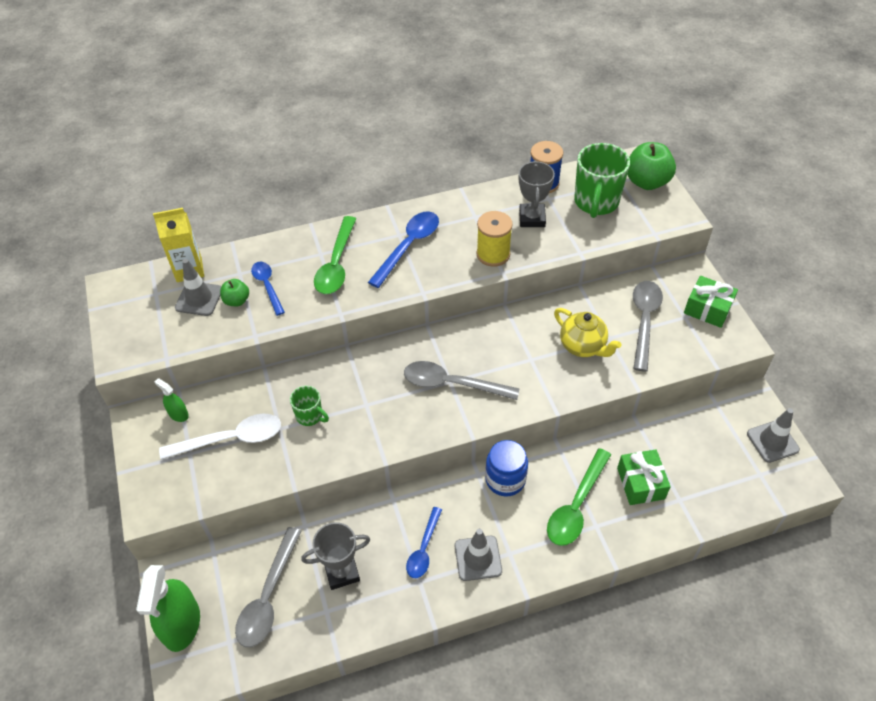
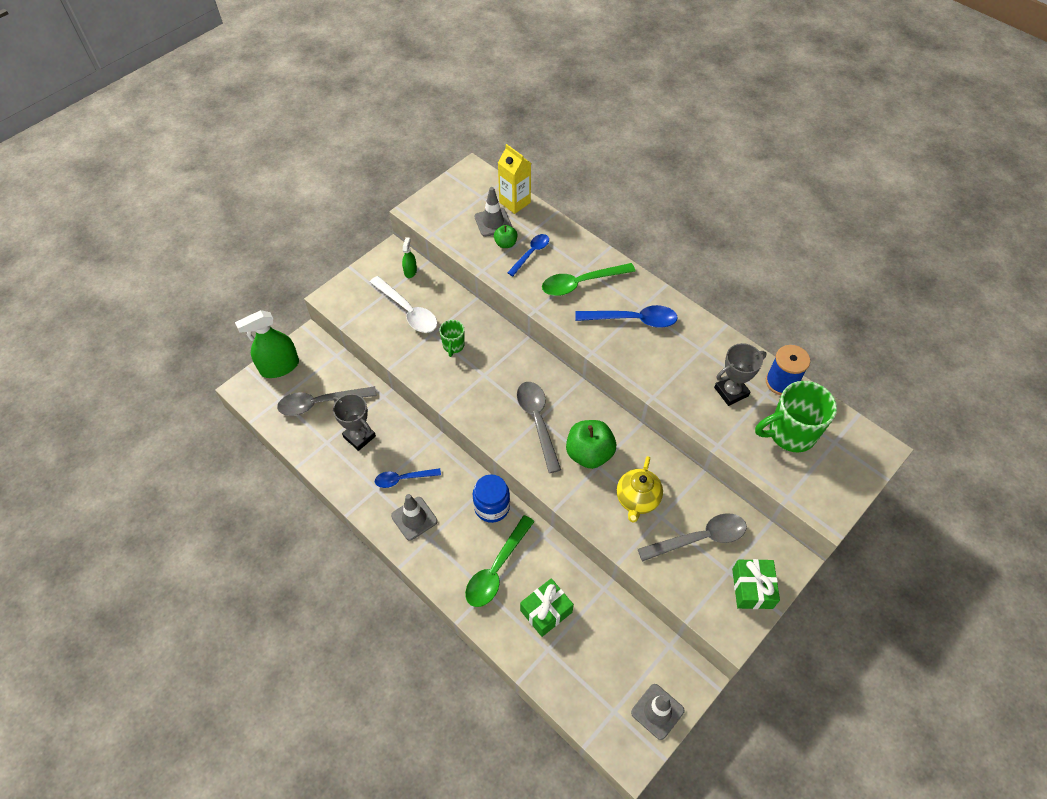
camera: 60 degrees right, 5 degrees up
yellow spool [476,211,513,267] -> none
green spoon [547,448,611,546] -> green spoon turned 60 degrees counterclockwise [465,515,535,607]
green apple [627,142,676,190] -> green apple moved to [566,420,616,469]

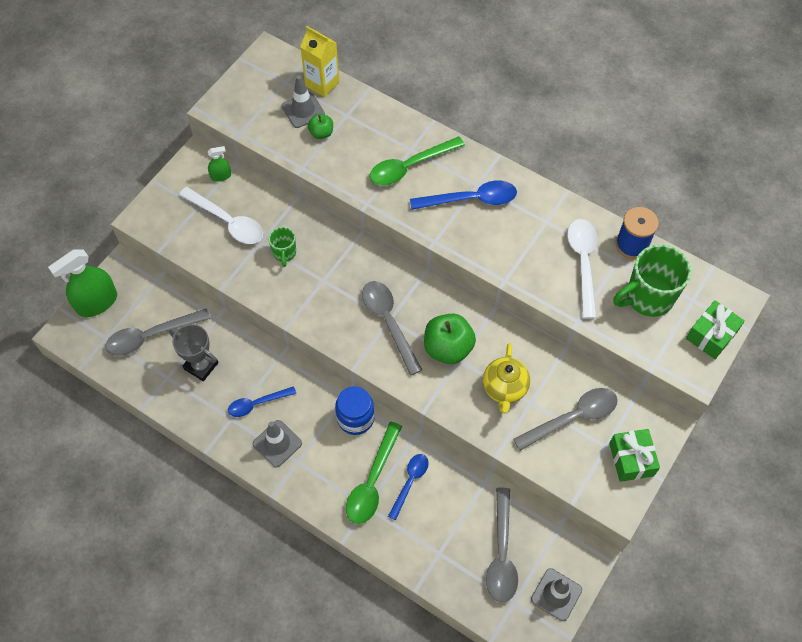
camera: 10 degrees left, 5 degrees up
green spray bottle [402,237,417,278] -> green spray bottle turned 75 degrees clockwise [208,146,231,182]
blue spoon [507,234,549,276] -> blue spoon moved to [388,454,429,520]
green gift [520,578,574,637] -> green gift moved to [686,300,745,359]
grey trophy [714,343,767,406] -> white spoon [567,219,597,319]
none -> grey spoon [486,487,518,602]

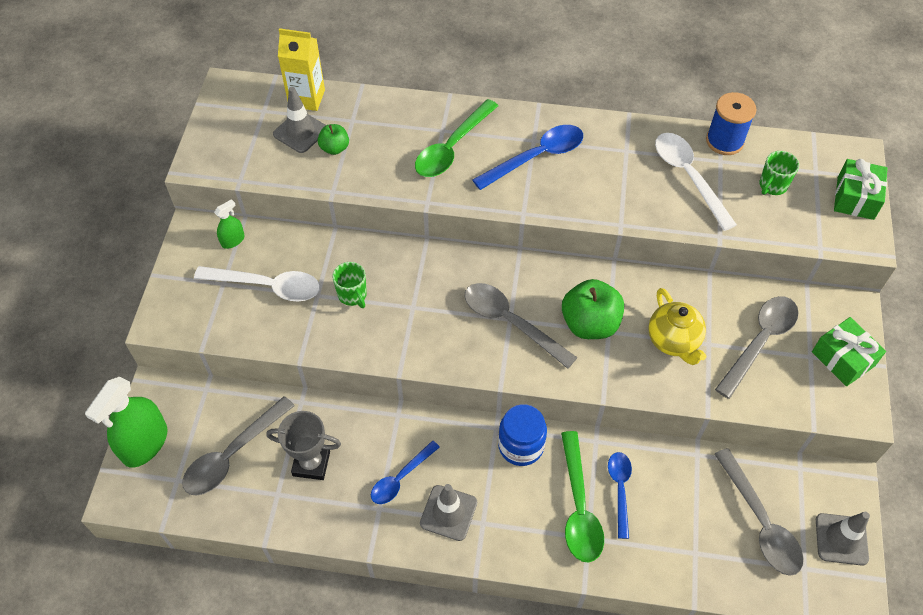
camera: 25 degrees left, 5 degrees down
green mug [613,244,691,317] -> green mug [759,151,799,195], size x0.52

